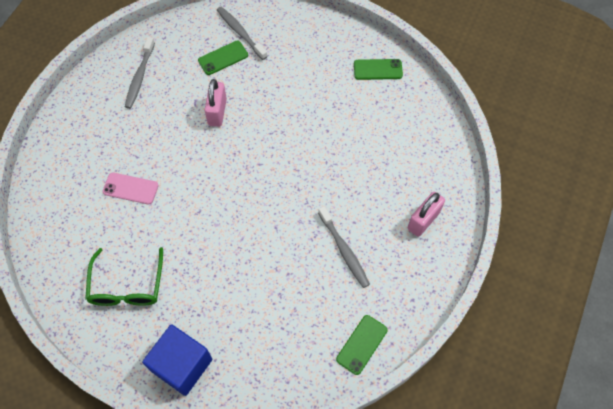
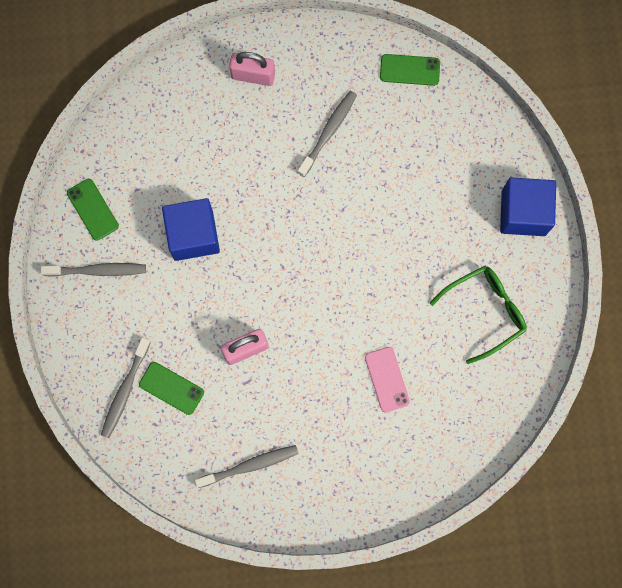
camera: 120 degrees left, 15 degrees up
none -> grey toothbrush [41,263,146,277]
none -> blue cube [162,198,220,261]

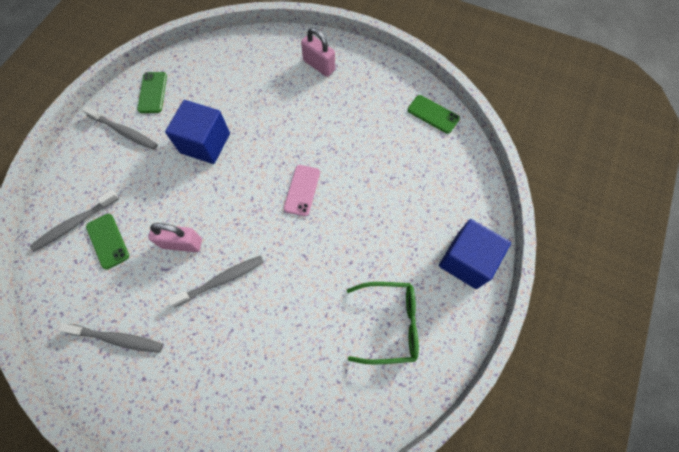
camera: 30 degrees right, 10 degrees down
grey toothbrush [297,91,357,177] -> grey toothbrush moved to [168,255,264,308]
pink phone [365,347,410,412] -> pink phone moved to [284,165,320,216]

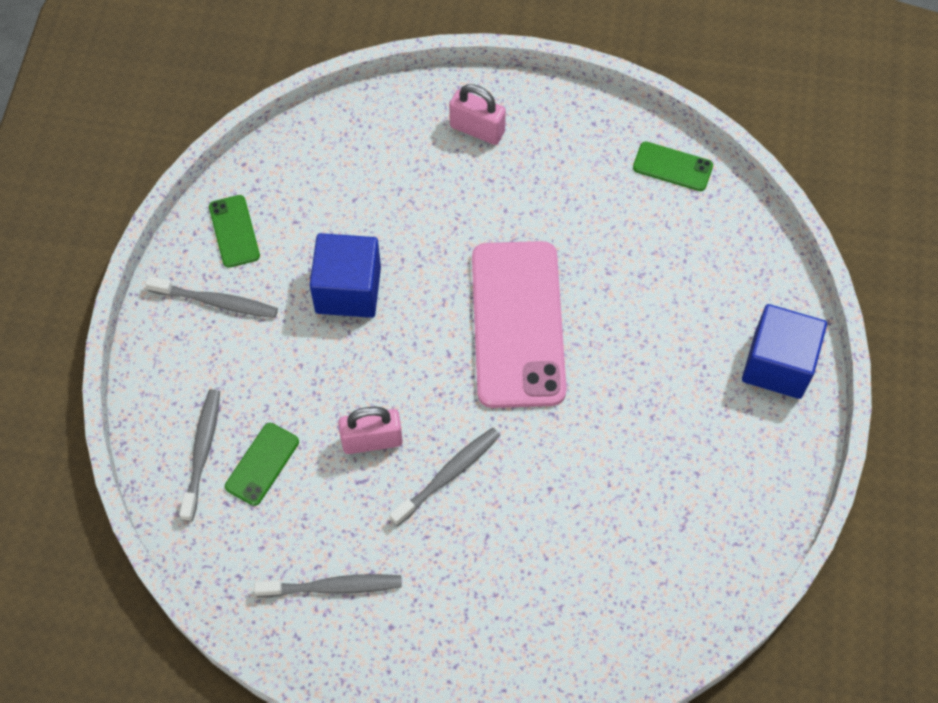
camera: 15 degrees left, 5 degrees down
grey toothbrush [30,190,119,251] -> grey toothbrush turned 150 degrees clockwise [179,389,220,522]
green phone [86,214,129,270] -> green phone turned 75 degrees clockwise [225,423,299,506]
pink phone [284,165,320,216] -> pink phone [472,241,567,408], size x2.26
green glasses [347,282,419,365] -> none

